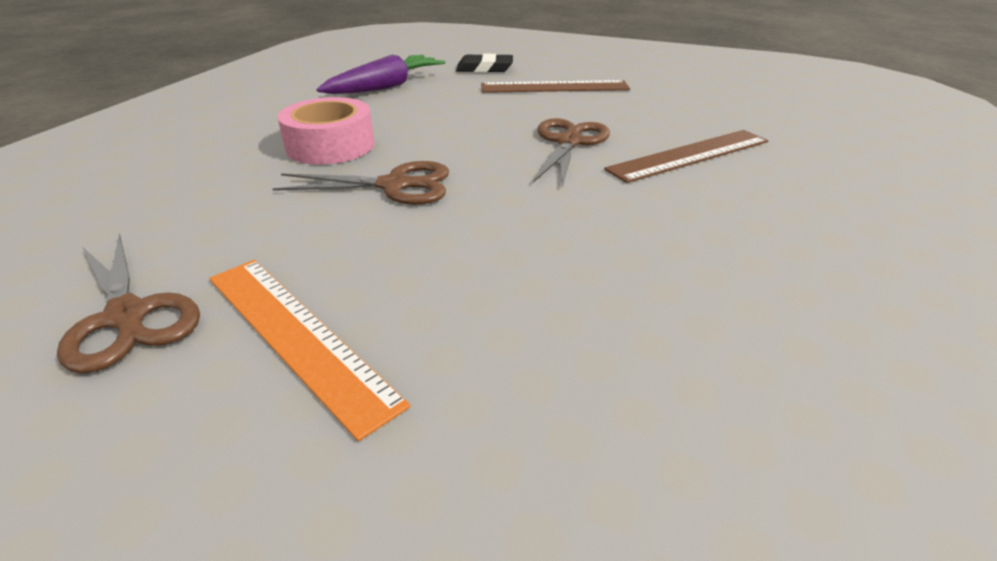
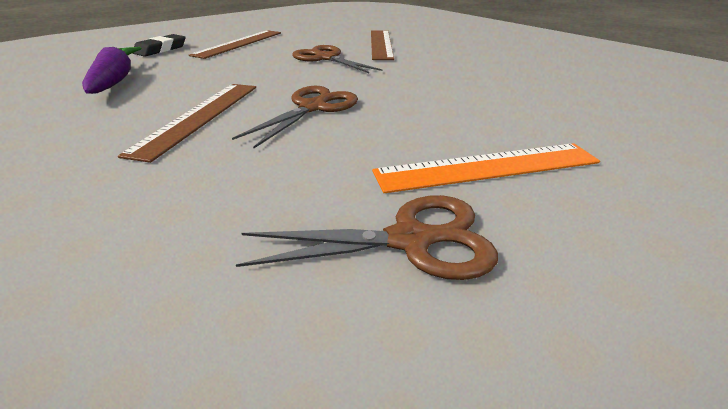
camera: 60 degrees left, 0 degrees up
pink tape [278,97,374,165] -> brown ruler [118,84,256,163]

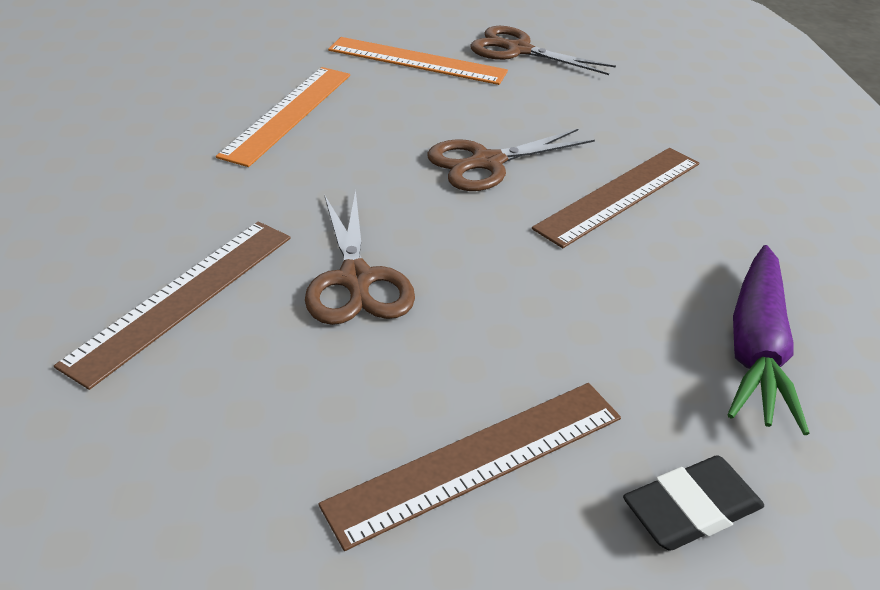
camera: 150 degrees left, 5 degrees up
none -> orange ruler [216,67,350,167]

